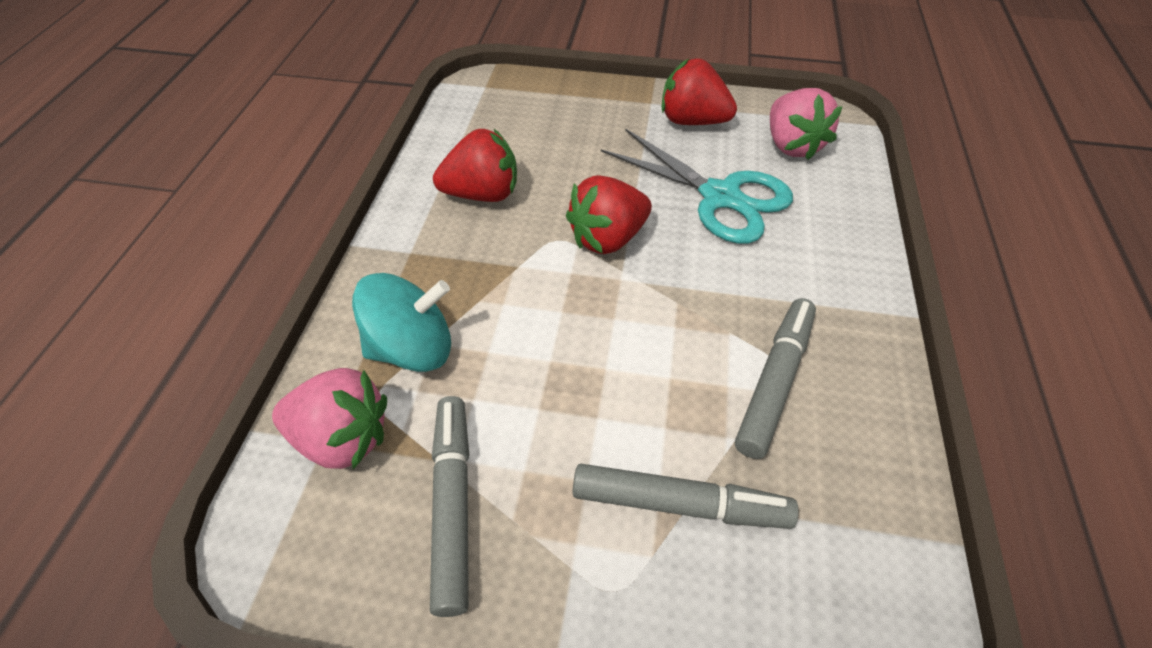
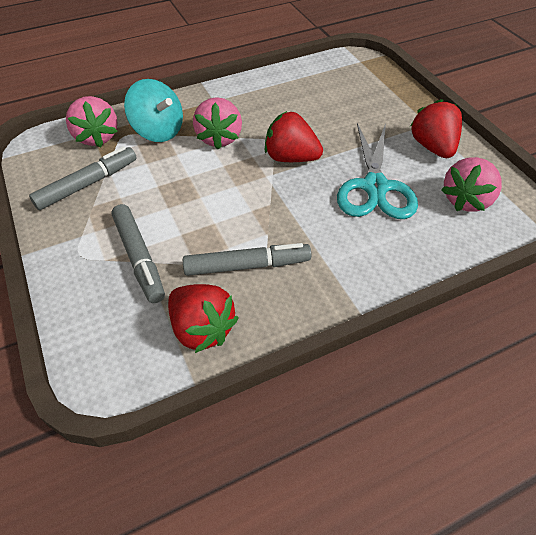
camera: 55 degrees right, 0 degrees up
red strawberry [433,129,517,202] -> red strawberry moved to [168,284,239,353]
none -> pink strawberry [193,97,242,150]

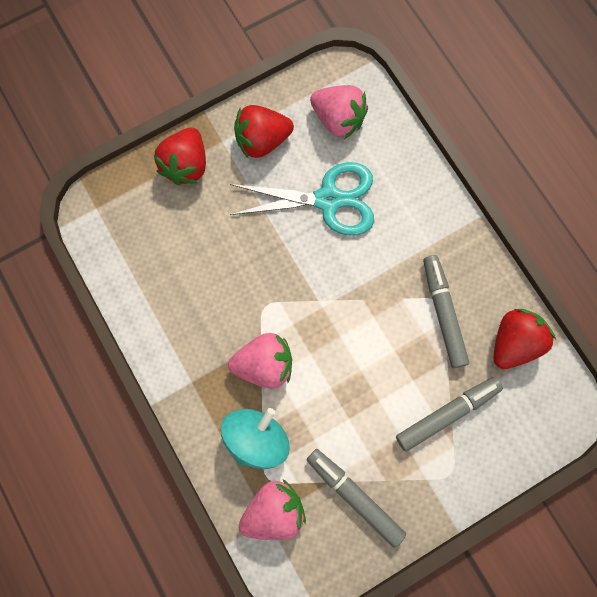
camera: 95 degrees left, 25 degrees up
red strawberry [265,111,323,162] -> red strawberry moved to [154,128,206,185]

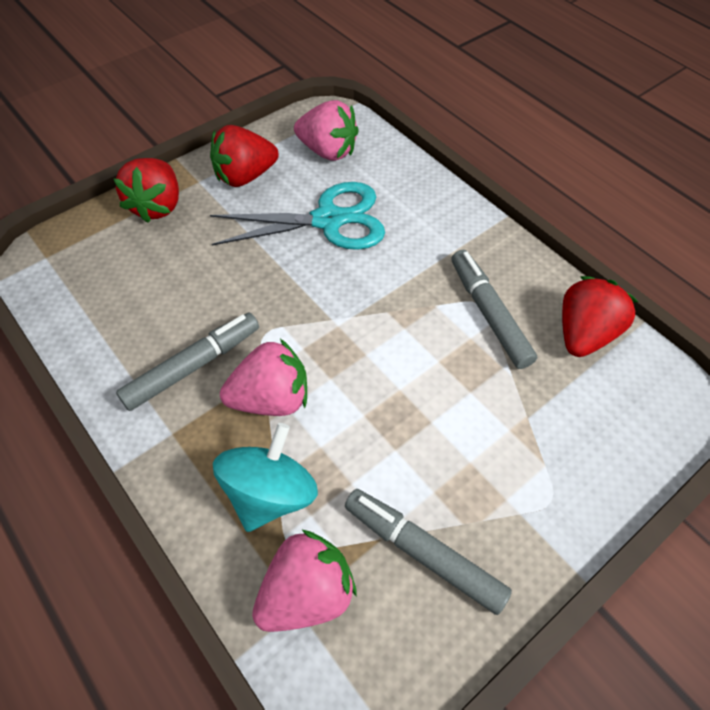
camera: 10 degrees left, 20 degrees down
grey marker [396,377,503,452] -> grey marker moved to [116,312,259,411]

